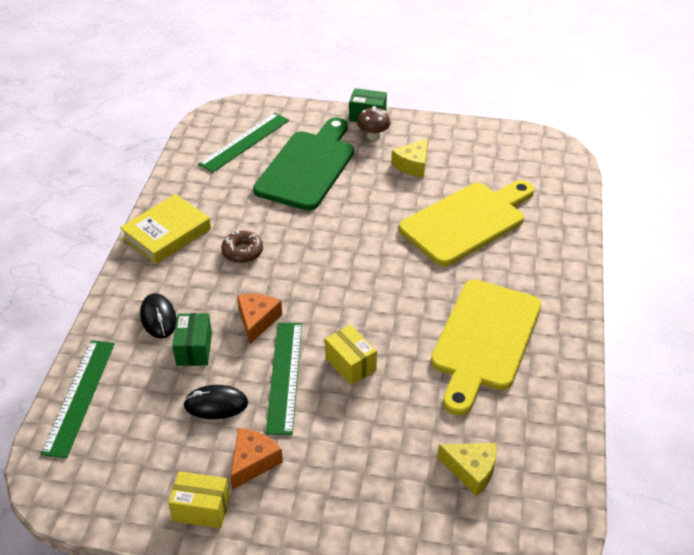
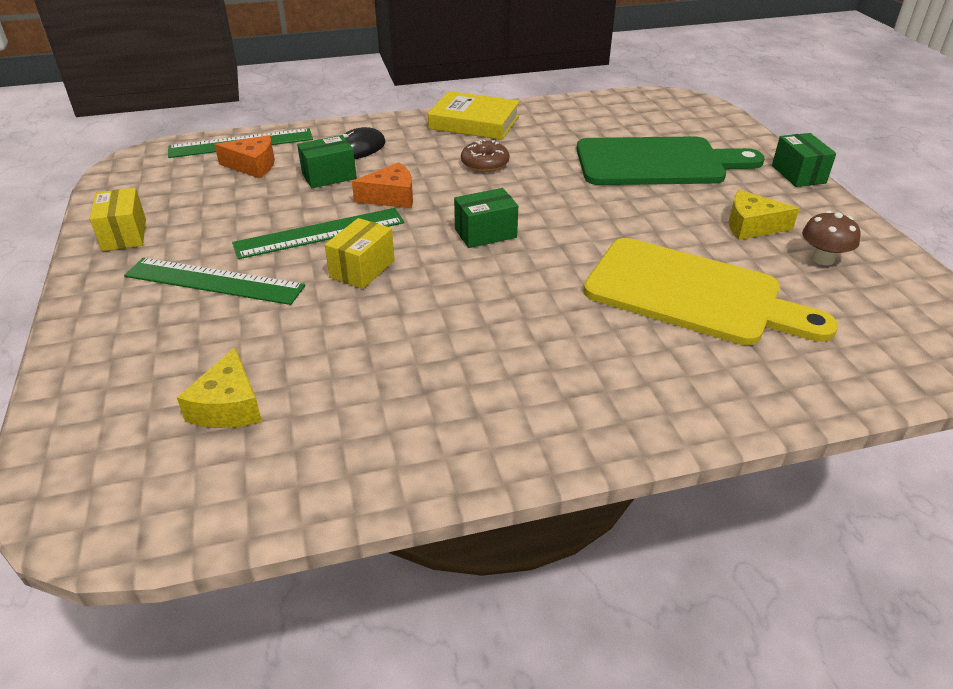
camera: 65 degrees right, 5 degrees down
black mouse [183,385,248,419] -> none
green ruler [198,113,289,173] -> green ruler moved to [124,258,305,305]
orange cheese [230,428,283,490] -> orange cheese moved to [214,135,275,178]
brown mushroom [357,106,390,140] -> brown mushroom moved to [802,211,861,265]
yellow cutting board [431,279,541,416] -> none
none -> green box [454,188,518,248]

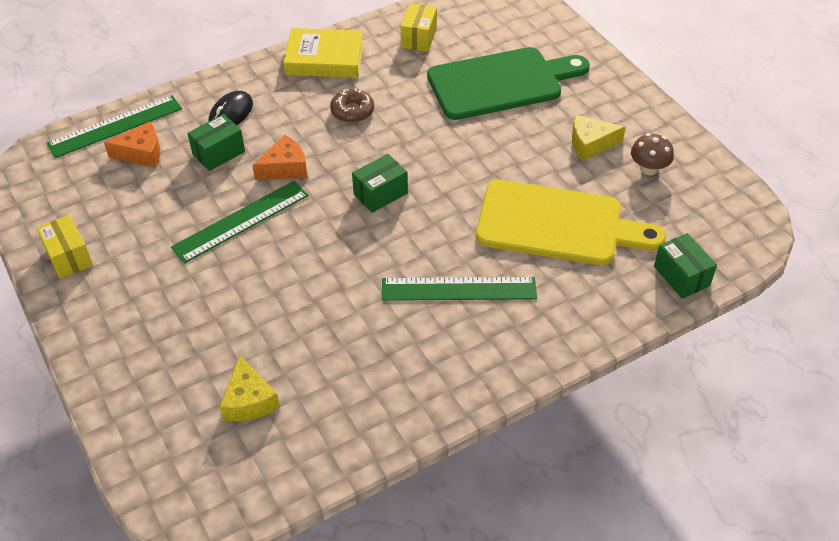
camera: 15 degrees left, 10 degrees up
green ruler [124,258,305,305] -> green ruler moved to [382,277,537,301]
yellow box [325,218,394,289] -> yellow box moved to [401,3,437,52]
green box [772,133,836,187] -> green box moved to [654,233,717,299]

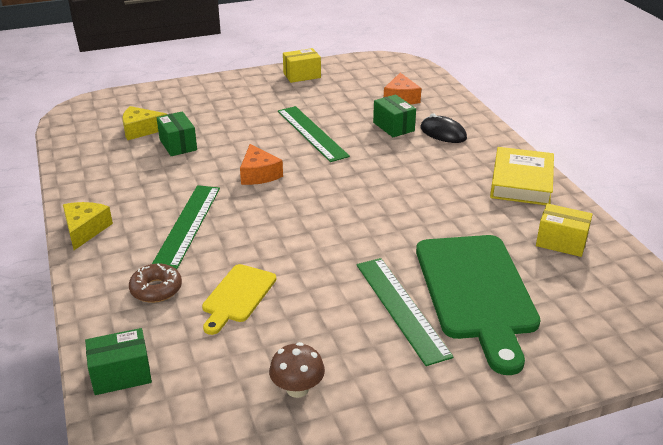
camera: 100 degrees right, 15 degrees down
green ruler [47,95,182,158] -> green ruler moved to [357,258,454,366]
orange cheese [252,135,307,180] -> orange cheese moved to [240,144,283,185]
brown donut [330,88,374,123] -> brown donut moved to [129,264,182,303]
green box [352,154,408,213] -> green box moved to [156,111,197,156]
yellow cutting board [476,180,666,265] -> yellow cutting board [202,264,276,335], size x0.52
yellow cheese [572,115,626,161] -> yellow cheese moved to [63,202,113,250]

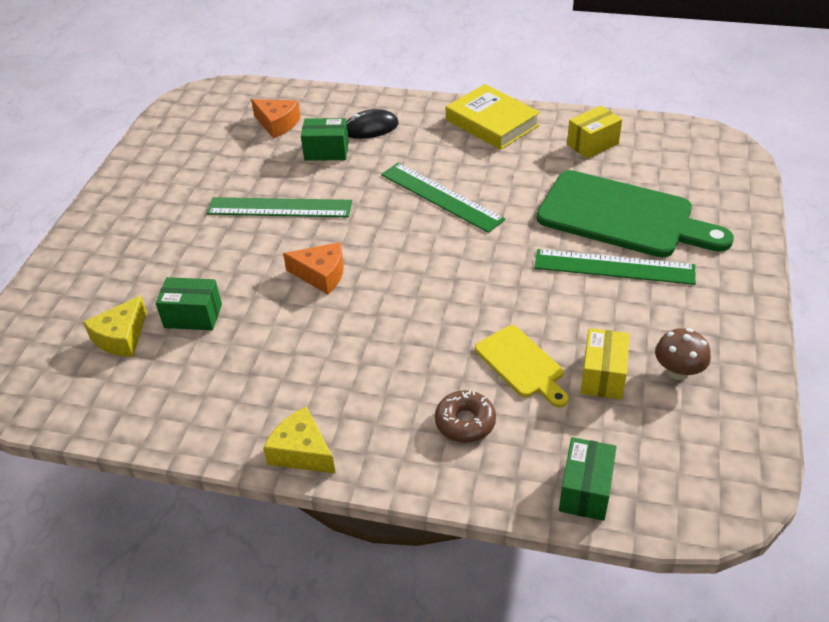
camera: 55 degrees left, 10 degrees up
green ruler [152,185,220,269] -> green ruler moved to [381,163,505,233]
yellow box [283,48,321,83] -> yellow box moved to [581,328,630,400]

